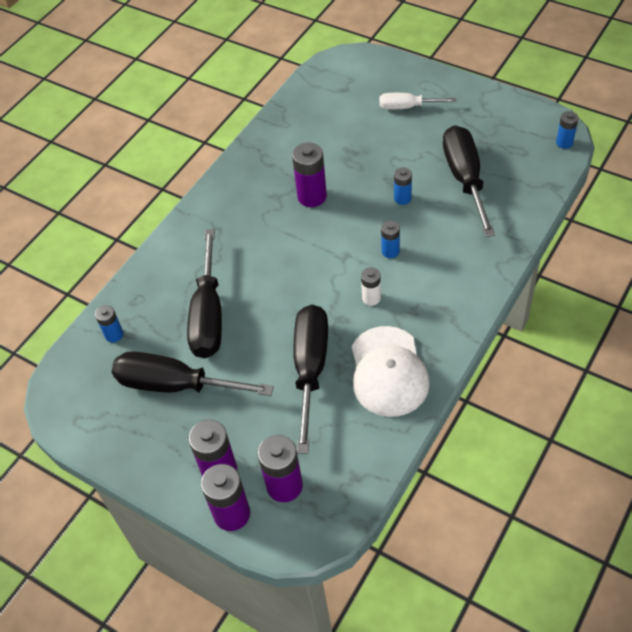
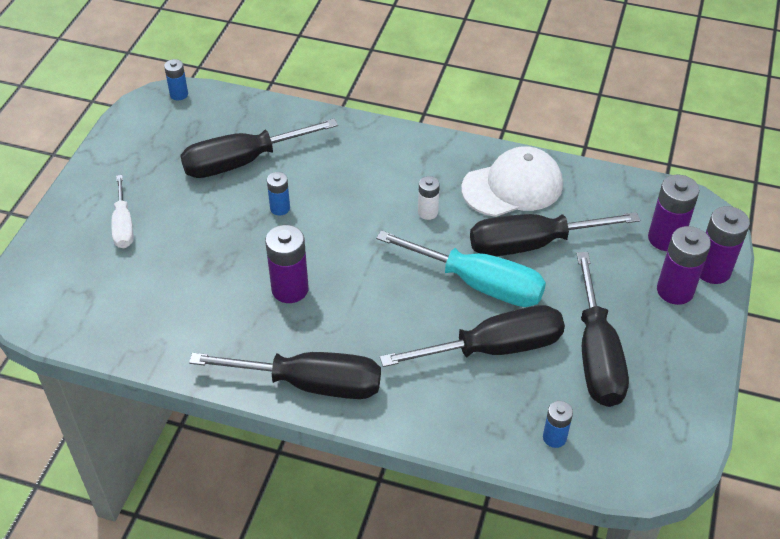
camera: 110 degrees left, 5 degrees down
blue battery [381,221,400,258] -> none
none -> black screwdriver [189,352,381,399]
none -> turquoise screwdriver [376,230,546,307]

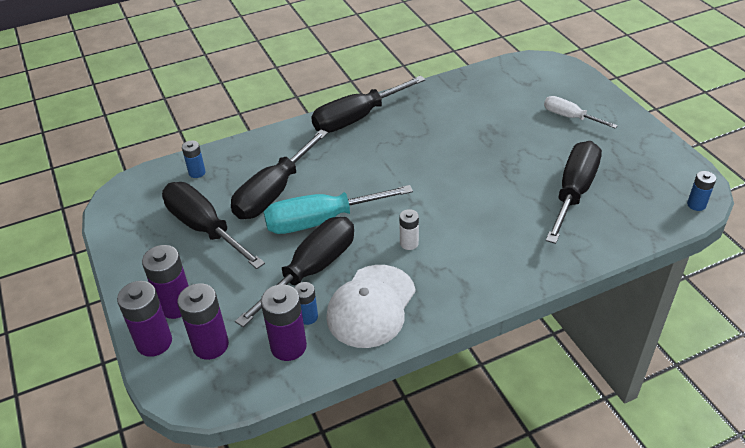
camera: 140 degrees right, 5 degrees down
purple battery [265,225,309,303] -> purple battery moved to [261,284,307,361]
blue battery [267,172,290,216] -> blue battery moved to [294,282,318,325]

